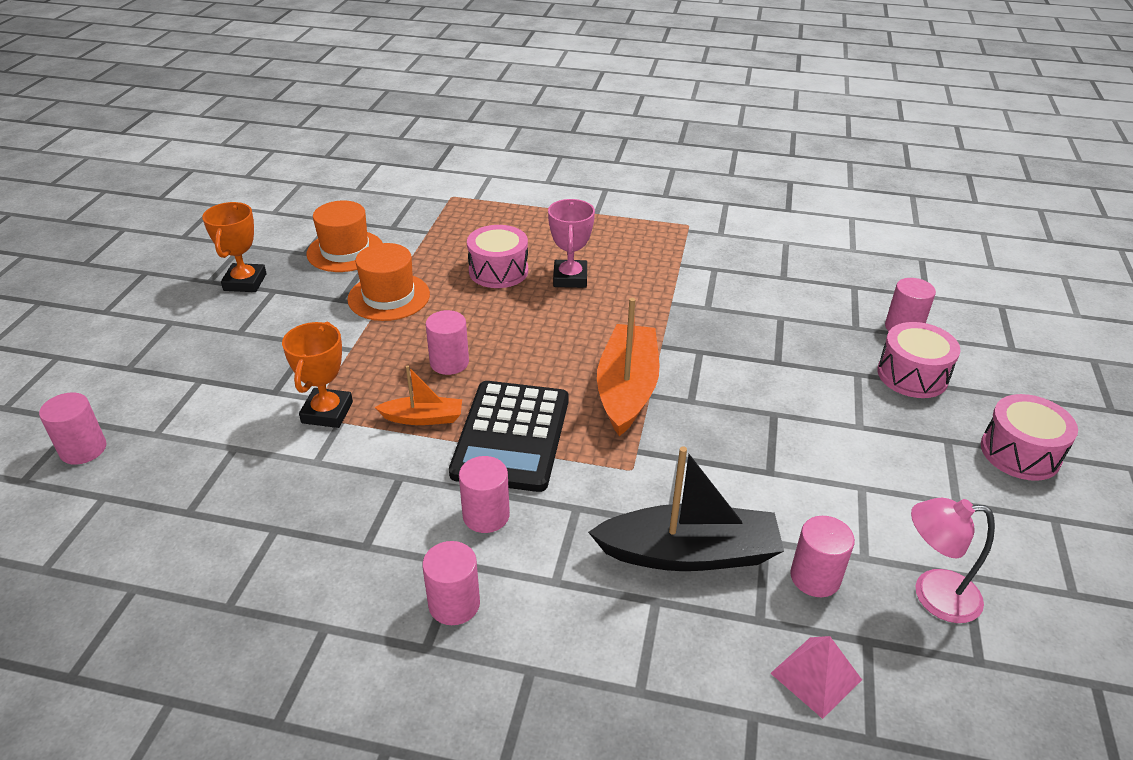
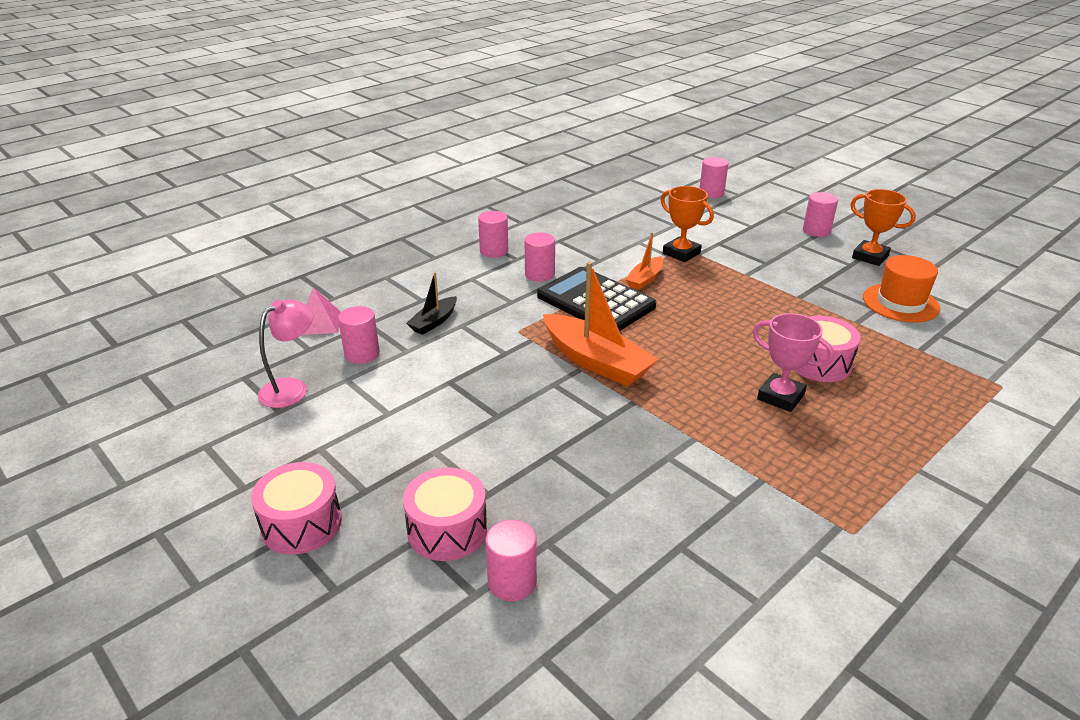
camera: 125 degrees right, 5 degrees down
orange hat [347,243,430,321] -> none
pink cylinder [425,310,469,375] -> pink cylinder moved to [803,192,838,237]
black boat [588,447,784,571] -> black boat [406,272,457,335], size x0.53

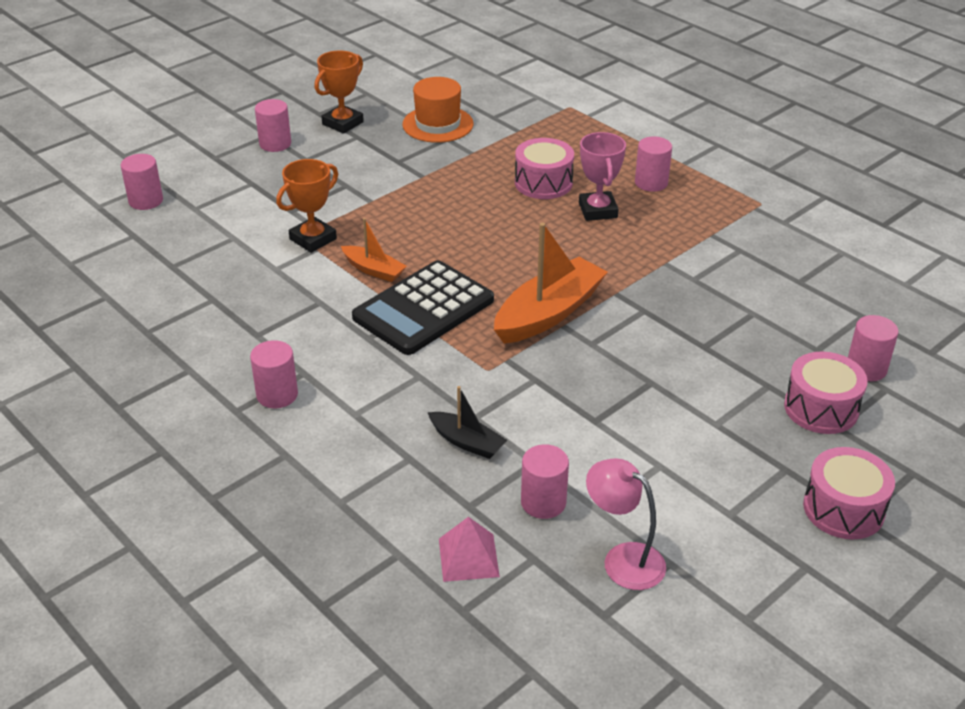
camera: 90 degrees left, 5 degrees up
pink cylinder [525,232,555,282] -> pink cylinder moved to [635,136,672,192]
pink trophy [753,313,834,412] -> pink trophy turned 45 degrees counterclockwise [579,132,626,221]

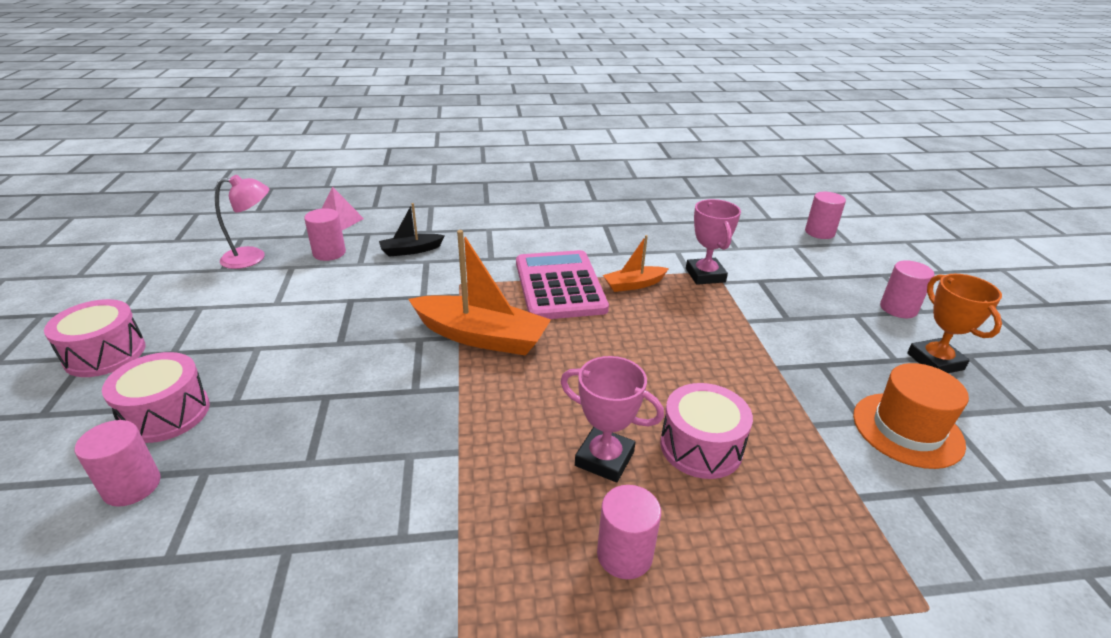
camera: 125 degrees right, 5 degrees down
pink cylinder [250,340,298,408] -> none
orange trophy [276,159,338,253] -> pink trophy [686,199,741,285]
black calculator [352,260,494,355] -> pink calculator [516,250,609,319]
orange boat [494,223,608,344] -> orange boat turned 60 degrees counterclockwise [408,230,551,356]

